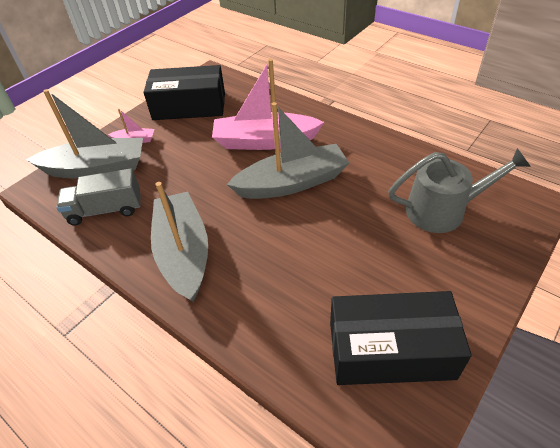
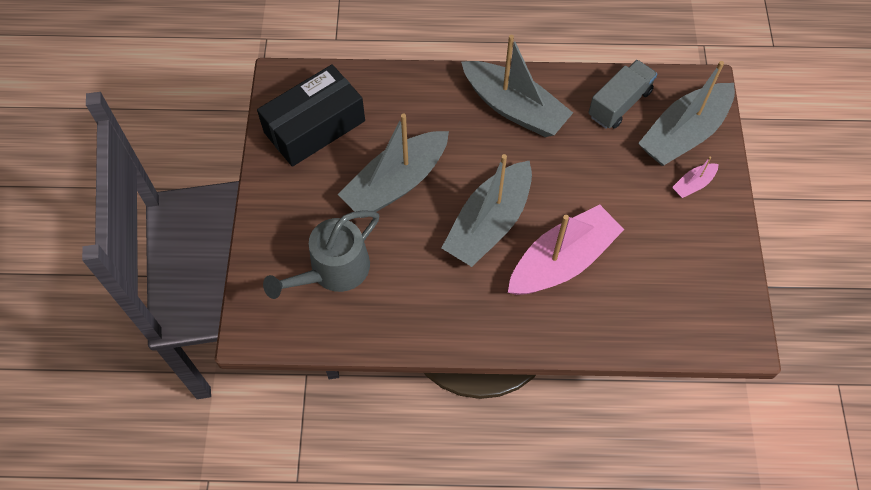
camera: 140 degrees right, 15 degrees up
black box [143,65,225,120] -> none
none -> grey boat [338,114,449,218]

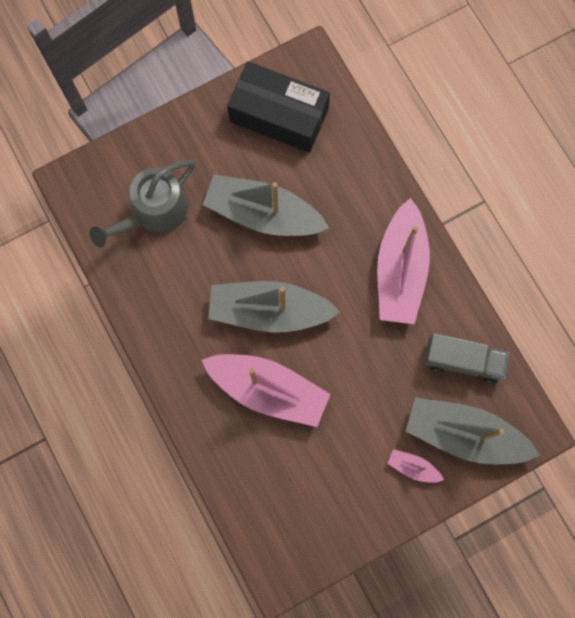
camera: 60 degrees right, 15 degrees up
grey watering can [263,211,379,299] -> grey watering can turned 60 degrees counterclockwise [90,160,195,247]
grey boat [461,35,573,137] -> pink boat [377,198,430,324]

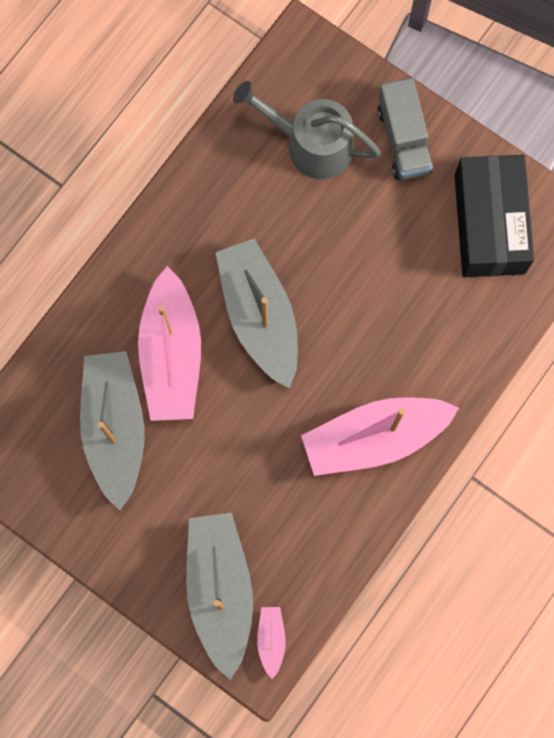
camera: 65 degrees right, 0 degrees up
grey boat [203,174,329,236] -> grey boat moved to [80,351,145,510]
pink boat [387,449,444,483] -> pink boat moved to [257,607,286,679]
grey truck [424,333,510,384] -> grey truck moved to [378,78,433,180]

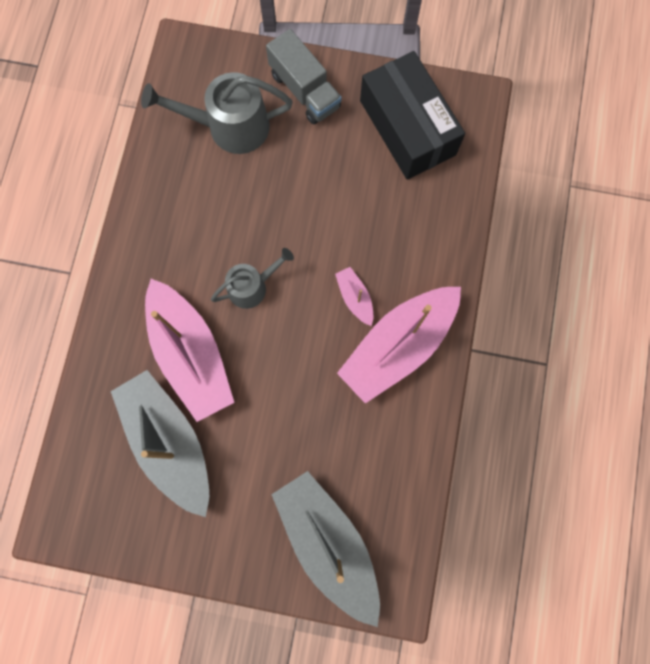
camera: 25 degrees left, 0 degrees up
grey boat [215,239,298,388] -> grey watering can [211,248,294,309]
pink boat [257,607,286,679] -> pink boat moved to [335,267,373,326]

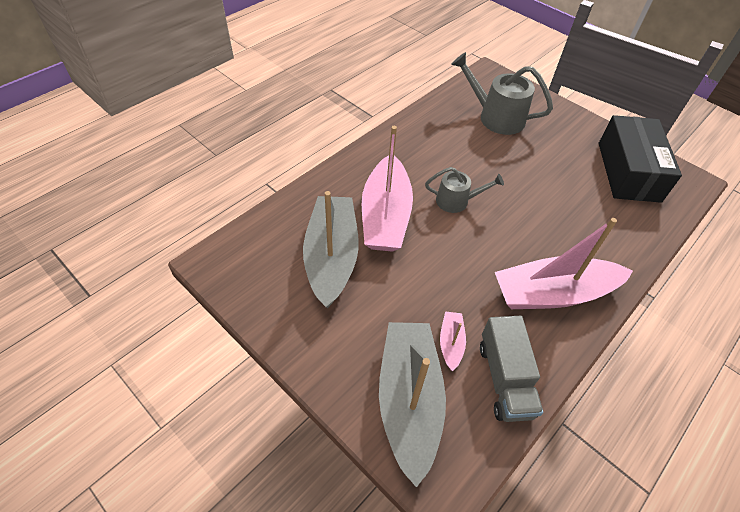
camera: 30 degrees right, 25 degrees down
grey truck [266,29,342,124] -> grey truck moved to [480,316,543,422]
pink boat [335,267,373,326] -> pink boat moved to [440,311,466,371]

